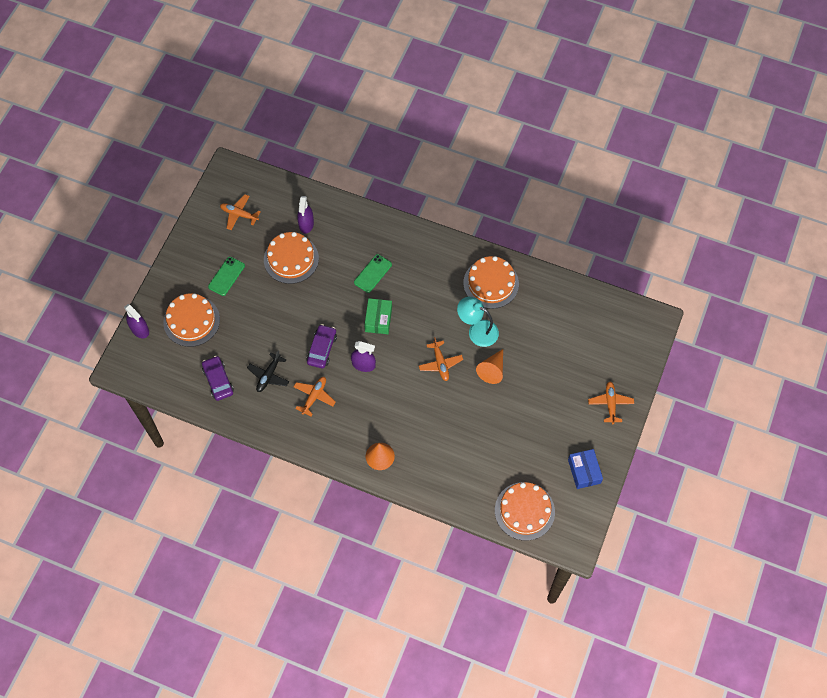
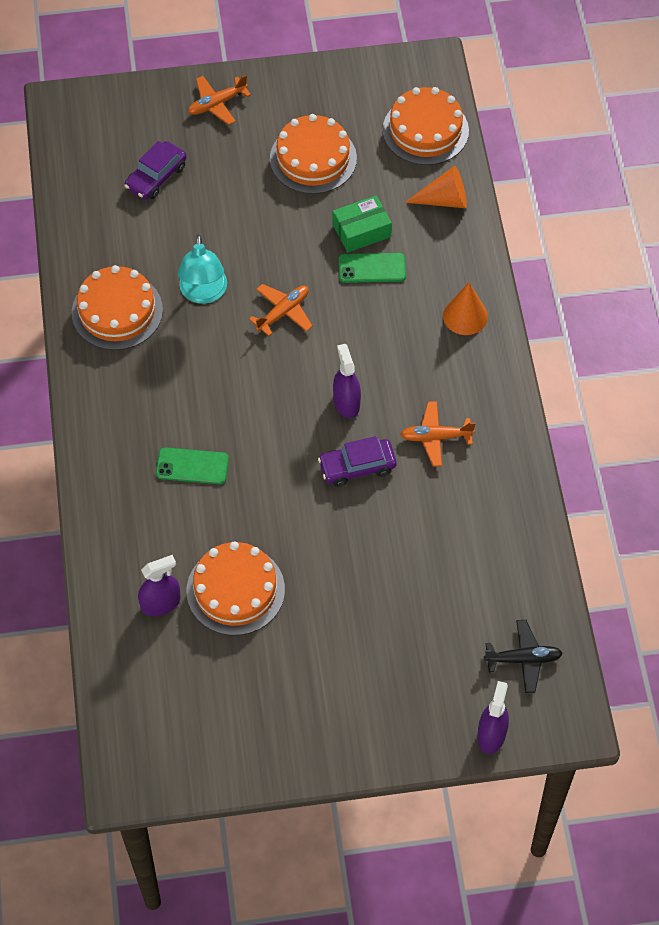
camera: 120 degrees left, 5 degrees down
orange cake [163,293,220,347] -> orange cake moved to [270,114,357,194]
purple car [202,356,234,401] -> purple car moved to [124,141,187,200]
green phone [208,257,245,296] -> green phone moved to [339,253,406,283]
orange plane [220,194,261,230] -> none
black plane [247,350,289,392] -> black plane moved to [484,620,563,693]
green box [364,298,392,334] -> green box moved to [333,195,392,253]
orange cone [476,349,503,384] -> orange cone moved to [404,166,467,208]
blue box [568,449,603,489] -> none

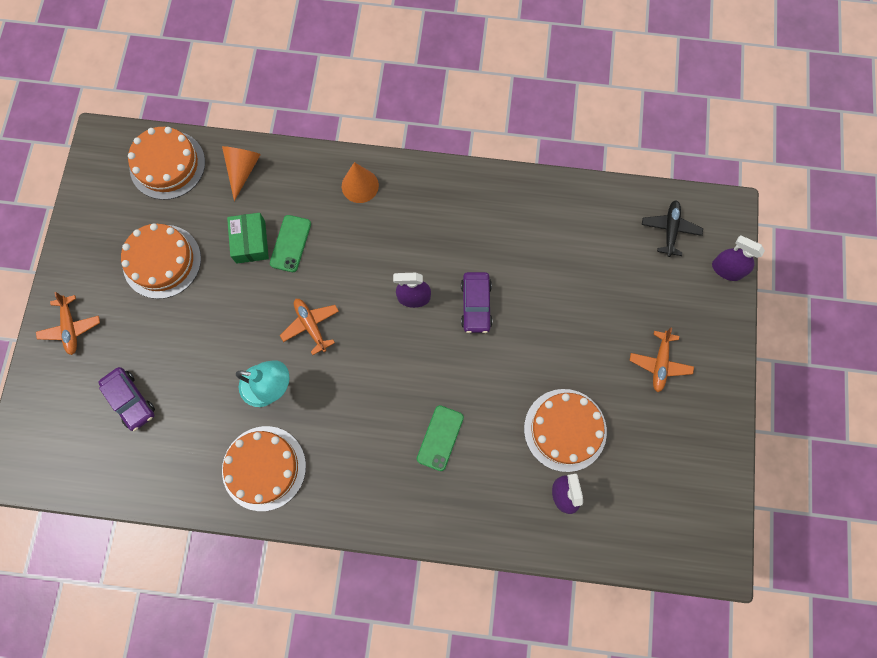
camera: 75 degrees left, 15 degrees up
orange plane [400,401,476,467] -> orange plane moved to [629,328,694,392]

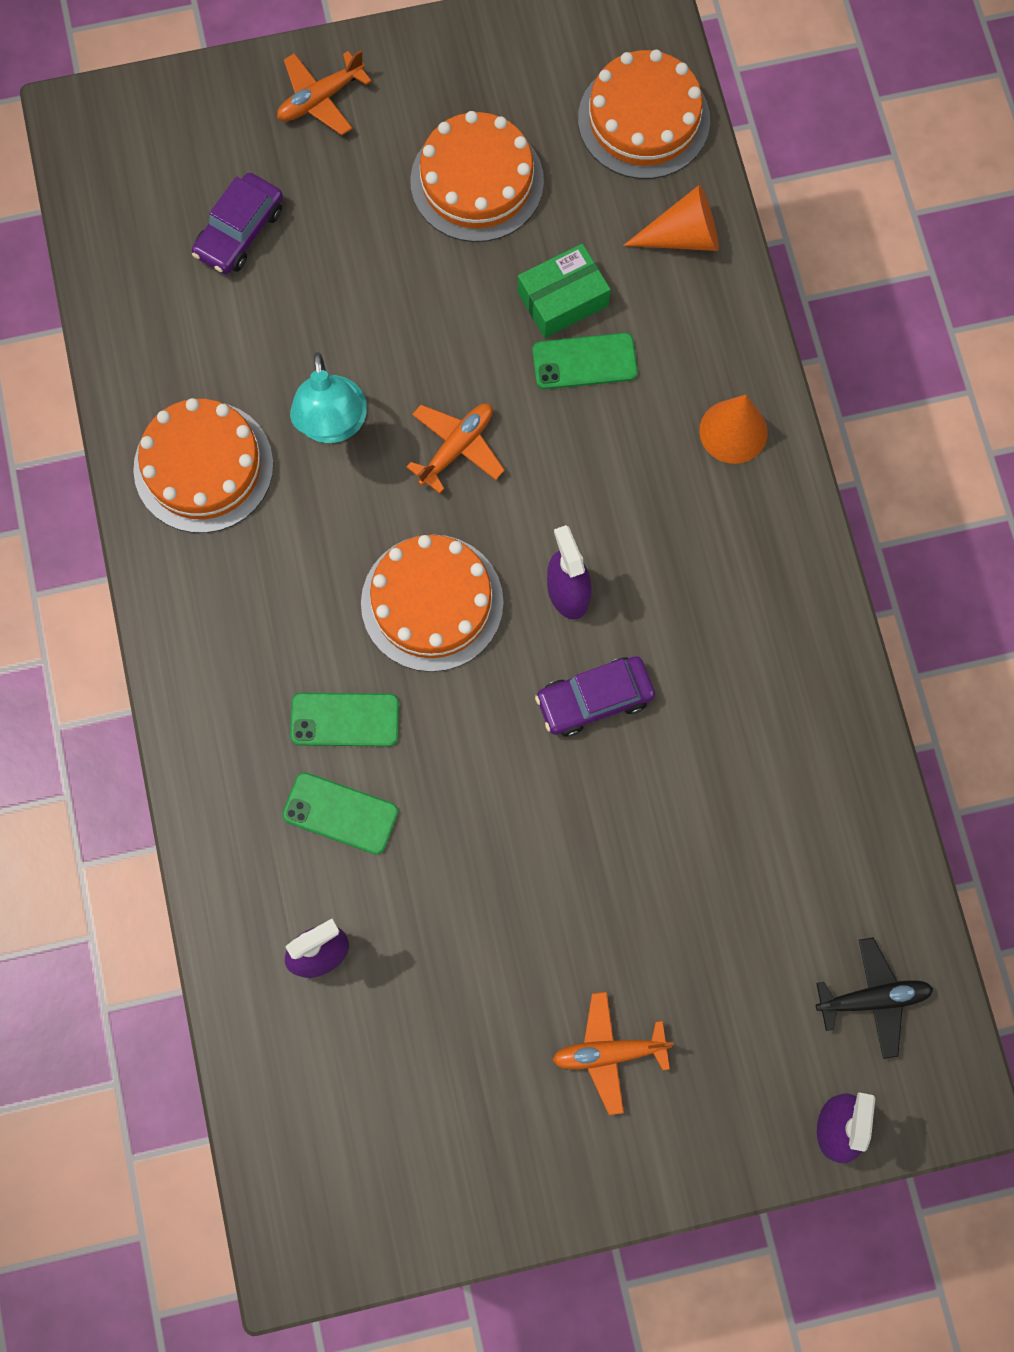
camera: 70 degrees right, 0 degrees up
orange cake [524,389,607,472] -> orange cake moved to [361,534,503,672]
none -> green phone [282,772,398,854]

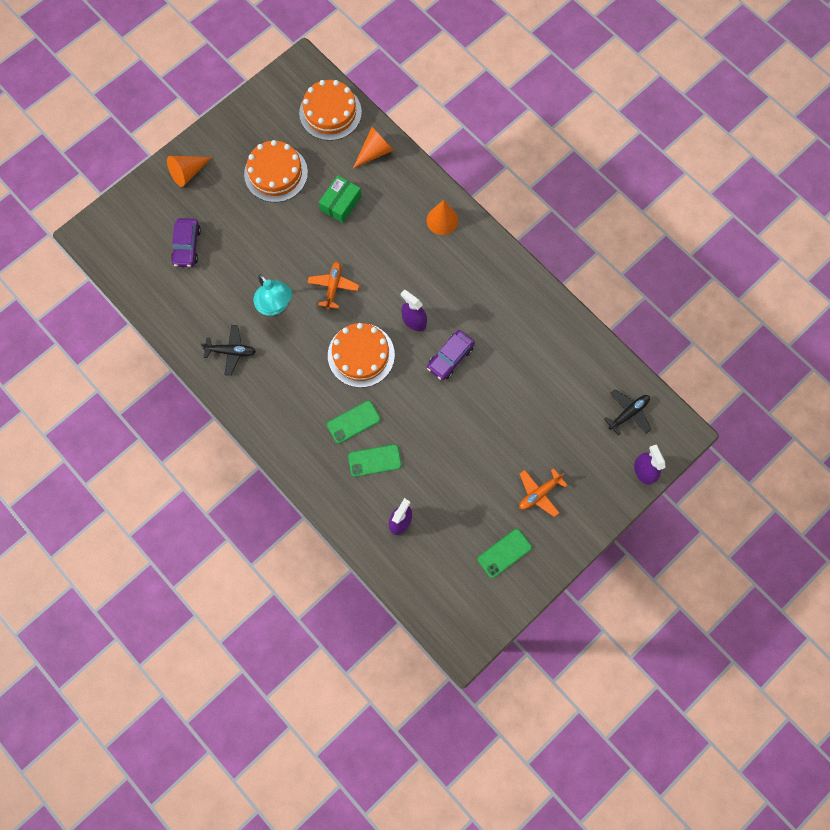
camera: 30 degrees left, 0 degrees up
orange cake [133,398,274,533] -> black plane [200,325,256,376]
orange plane [277,50,372,135] -> orange cone [167,156,212,187]
green phone [533,333,638,389] -> green phone moved to [478,529,532,578]

